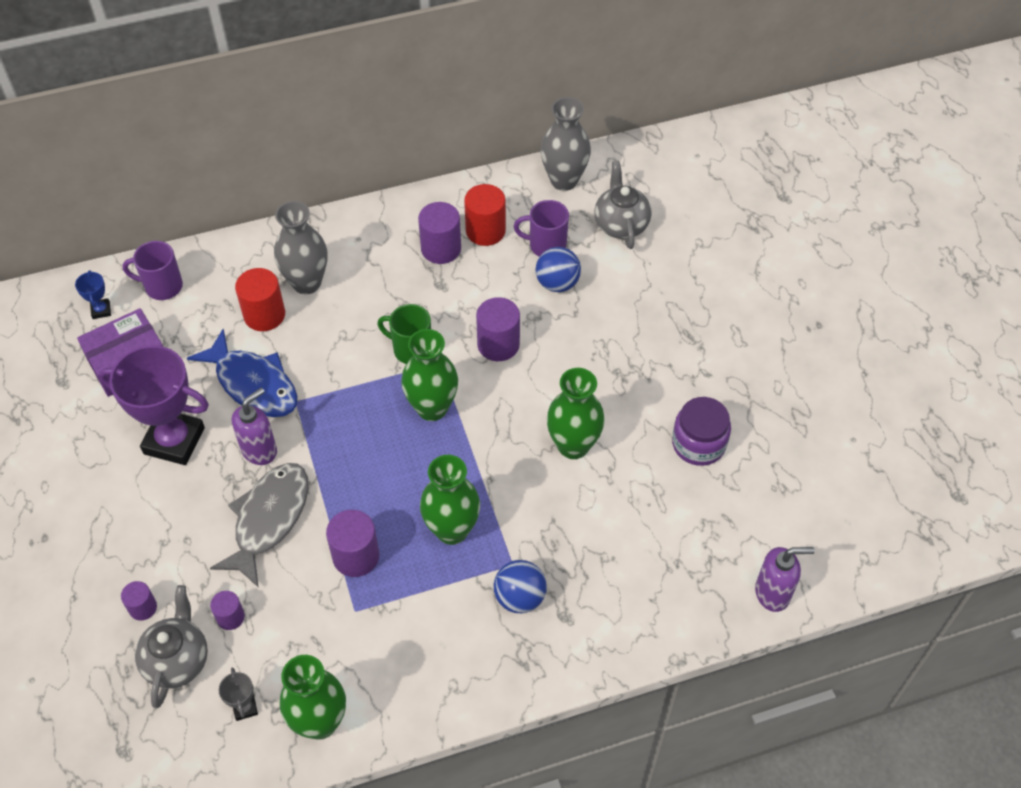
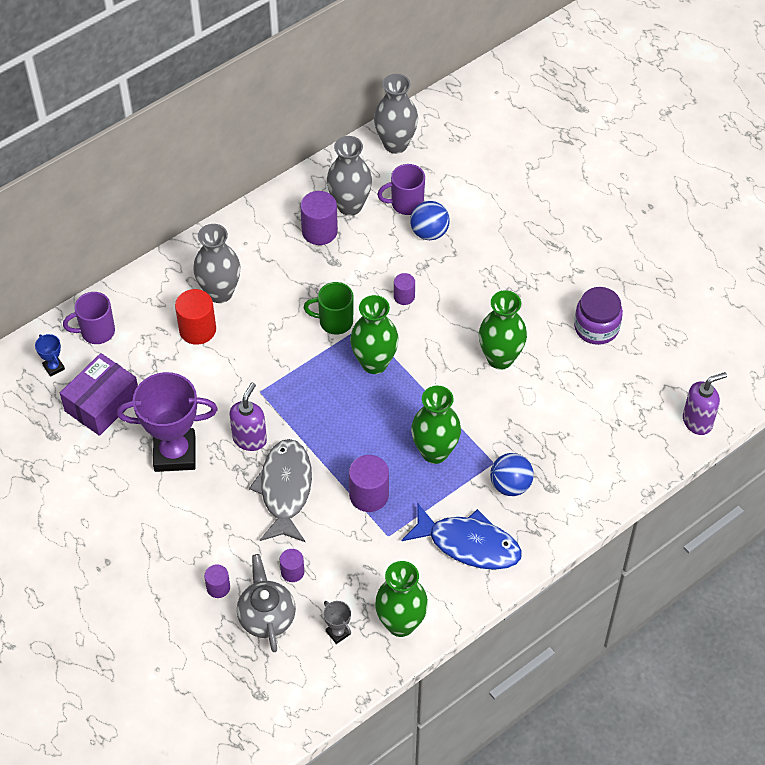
camera: 20 degrees left, 0 degrees up
blue fish [187,329,297,417] -> blue fish moved to [402,503,522,570]
red cylinder [464,184,506,246] -> grey vase [327,136,372,216]
purple cylinder [476,297,520,361] -> purple cylinder [394,273,415,305], size x0.58
grey teapot [594,161,652,249] -> none

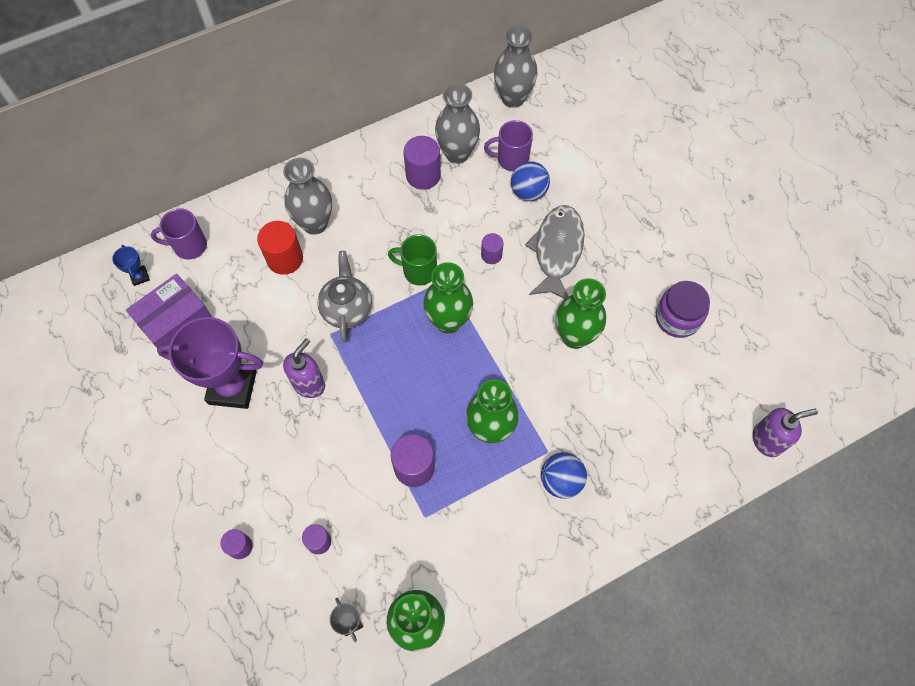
camera: 10 degrees right, 10 degrees up
grey teapot [237,554,296,652] -> grey teapot moved to [317,251,372,342]
grey fish [249,439,312,542] -> grey fish moved to [525,205,584,299]
blue fish [402,503,522,570] -> none

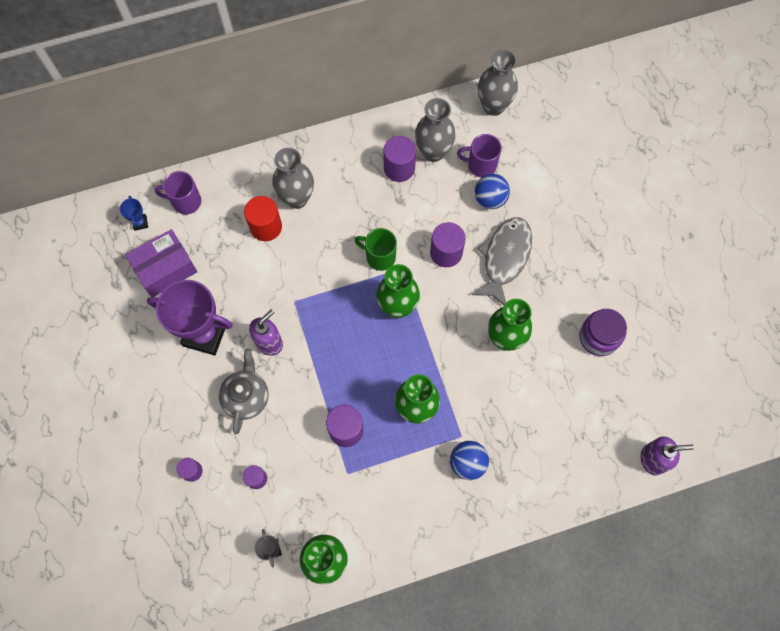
camera: 10 degrees right, 5 degrees up
grey teapot [317,251,372,342] -> grey teapot moved to [219,348,269,435]
purple cylinder [481,233,503,264] -> purple cylinder [430,222,466,267], size x1.72

